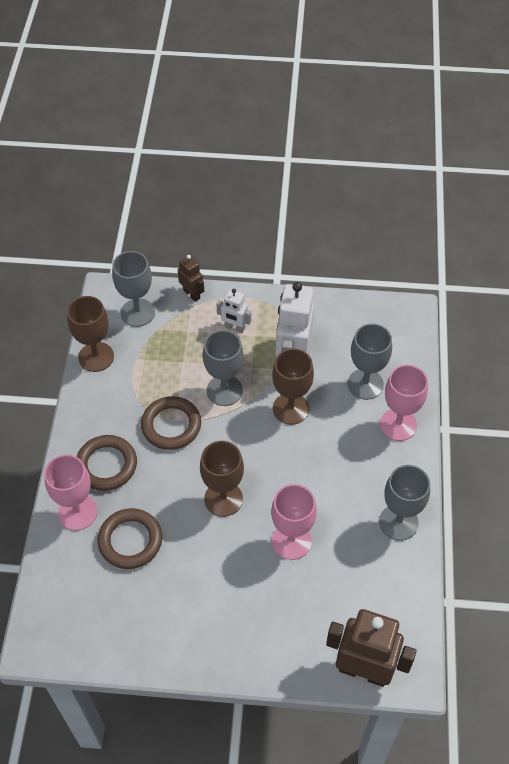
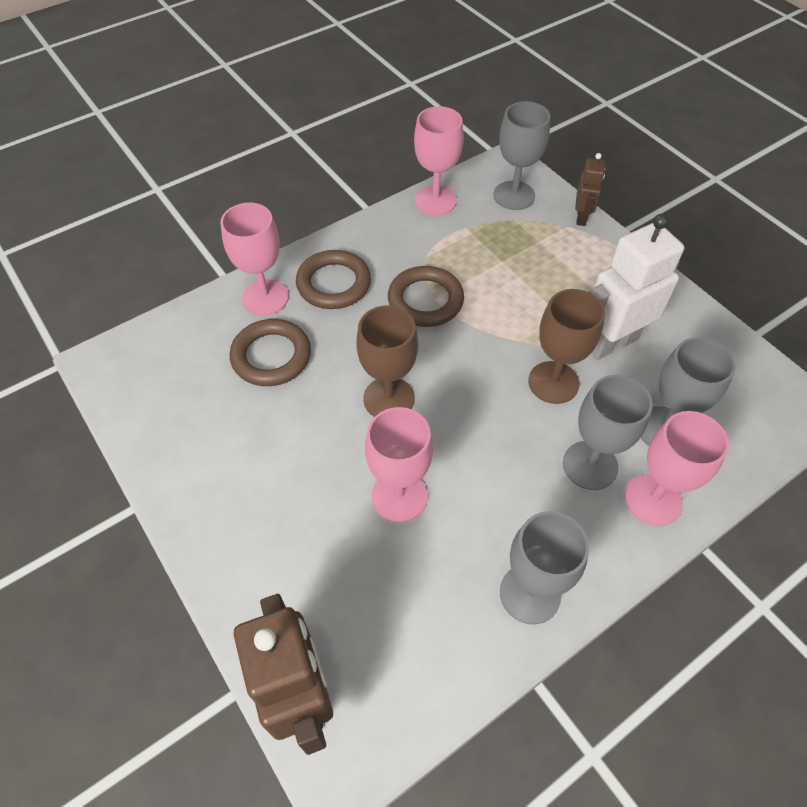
camera: 50 degrees right, 0 degrees up
brown goblet [67,296,114,372] -> pink goblet [414,106,464,215]
grey goblet [203,330,244,406] -> grey goblet moved to [563,375,653,490]
white robot [217,289,251,333] -> none

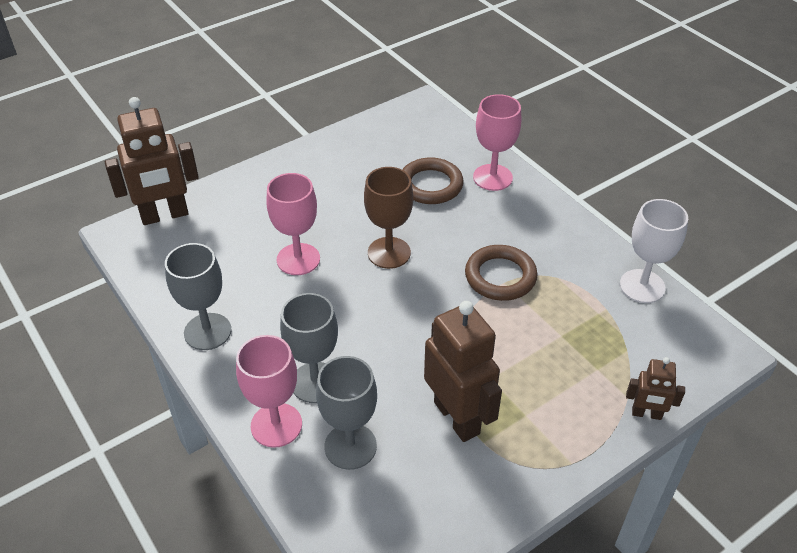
camera: 90 degrees right, 10 degrees down
brown ring [296,250,371,309] -> none
pink goblet [414,106,464,215] -> white goblet [620,199,688,303]
grey goblet [493,101,550,210] -> none
brown goblet [528,289,605,404] -> none
white robot [589,214,684,360] -> brown robot [424,301,502,442]

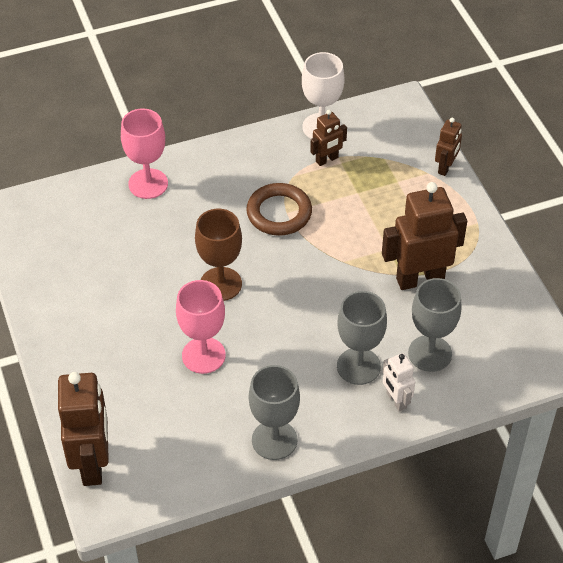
camera: 75 degrees left, 5 degrees up
pink goblet [236,335,302,448] -> white robot [383,353,415,412]
brown ring [402,158,464,204] -> none
none -> brown robot [310,110,347,166]

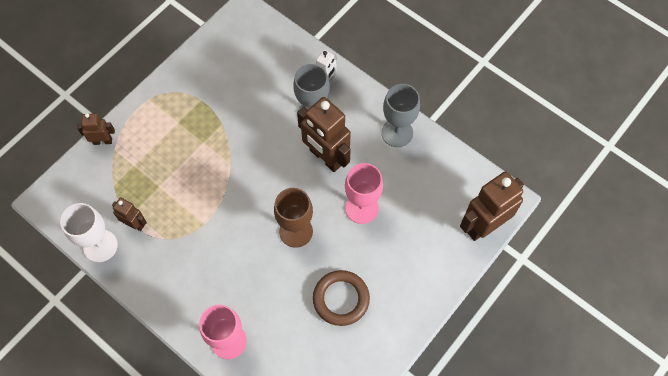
camera: 120 degrees left, 15 degrees up
brown ring [246,183,312,236] -> brown ring moved to [313,270,370,326]
brown robot [382,182,467,290] -> brown robot moved to [297,97,351,172]
grey goblet [408,278,462,372] -> none

